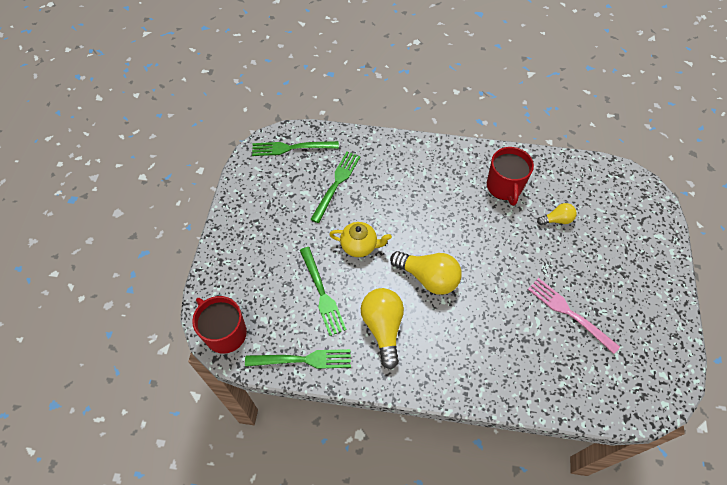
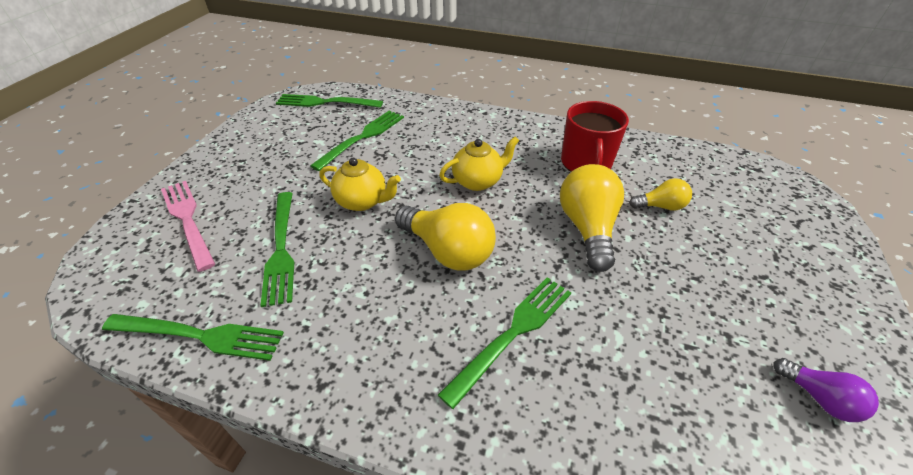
camera: 10 degrees right, 15 degrees down
red mug [192,296,247,354] -> none
yellow light bulb [361,288,404,369] -> yellow light bulb moved to [560,164,624,272]
pink fork [528,278,620,354] -> pink fork moved to [161,181,215,272]
none -> green fork [438,277,571,409]
none -> yellow teapot [439,137,519,191]
none -> purple light bulb [774,358,879,422]

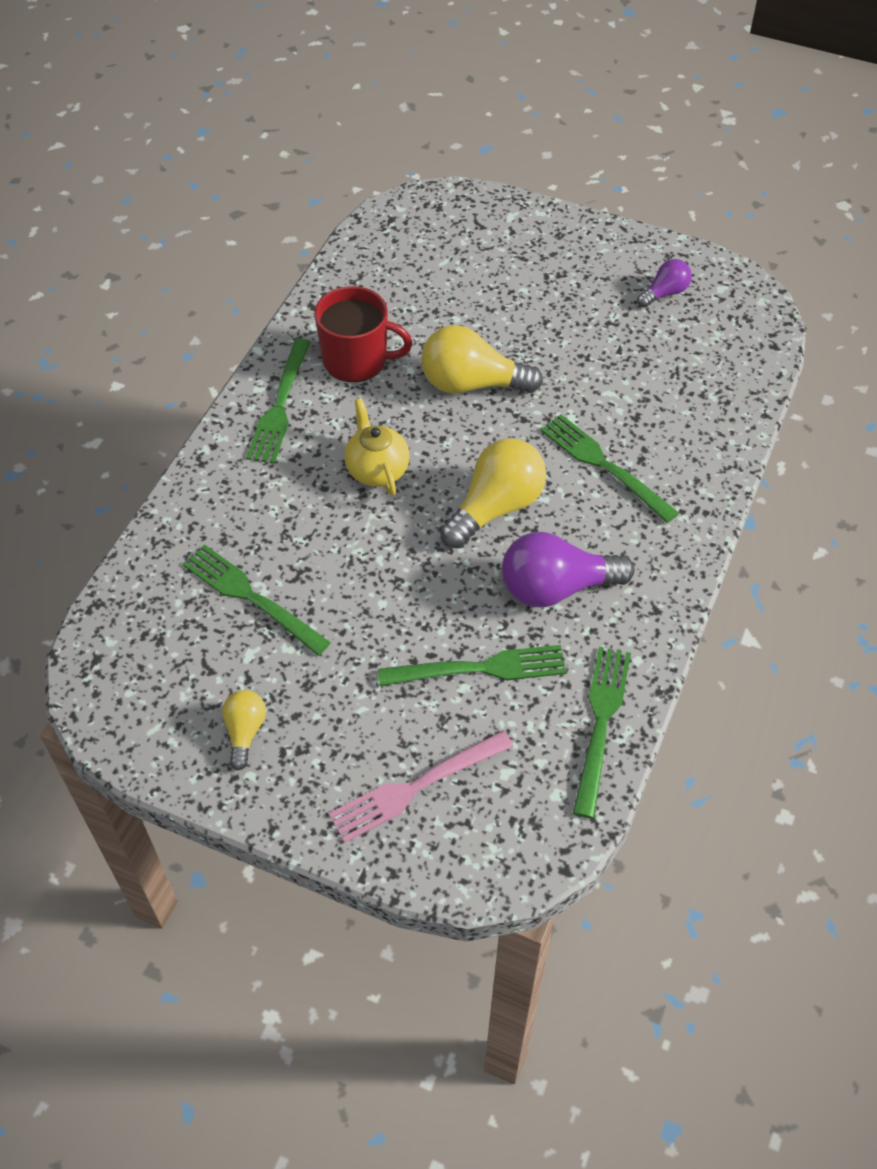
camera: 85 degrees left, 10 degrees up
green fork [276,94,383,108] -> green fork moved to [246,338,311,464]
yellow teapot [319,158,401,211] -> none
yellow light bulb [629,178,692,210] -> yellow light bulb moved to [222,690,266,770]
none -> purple light bulb [502,532,634,607]

